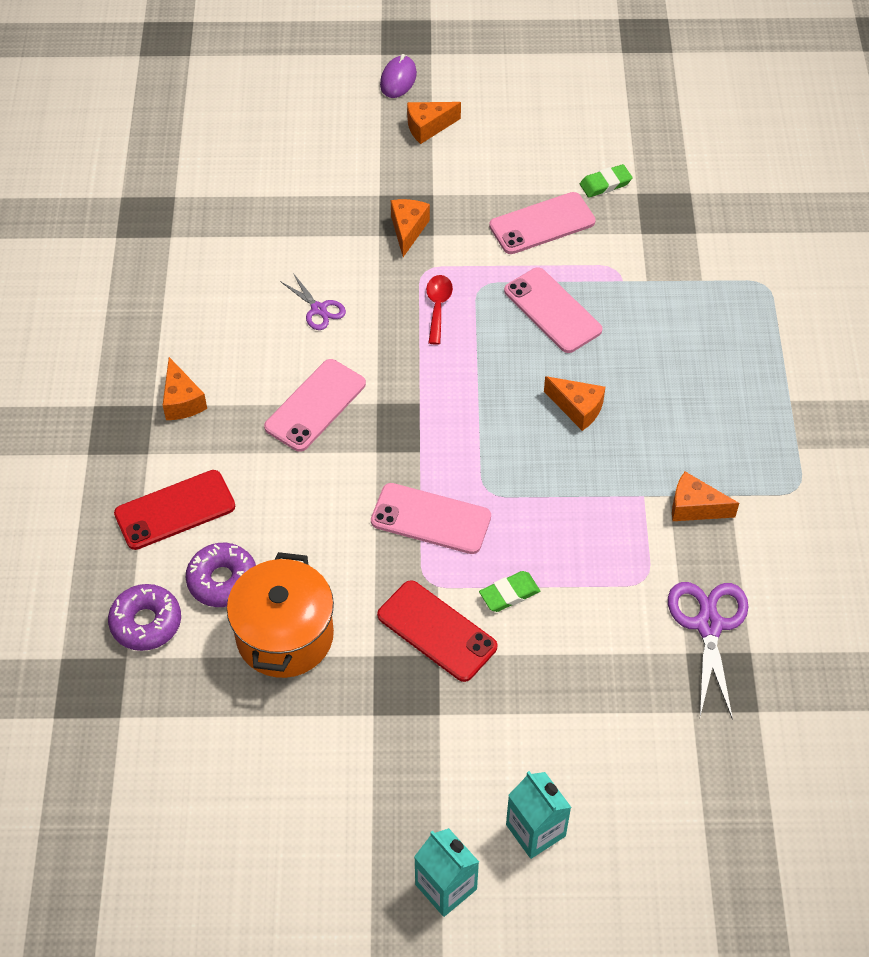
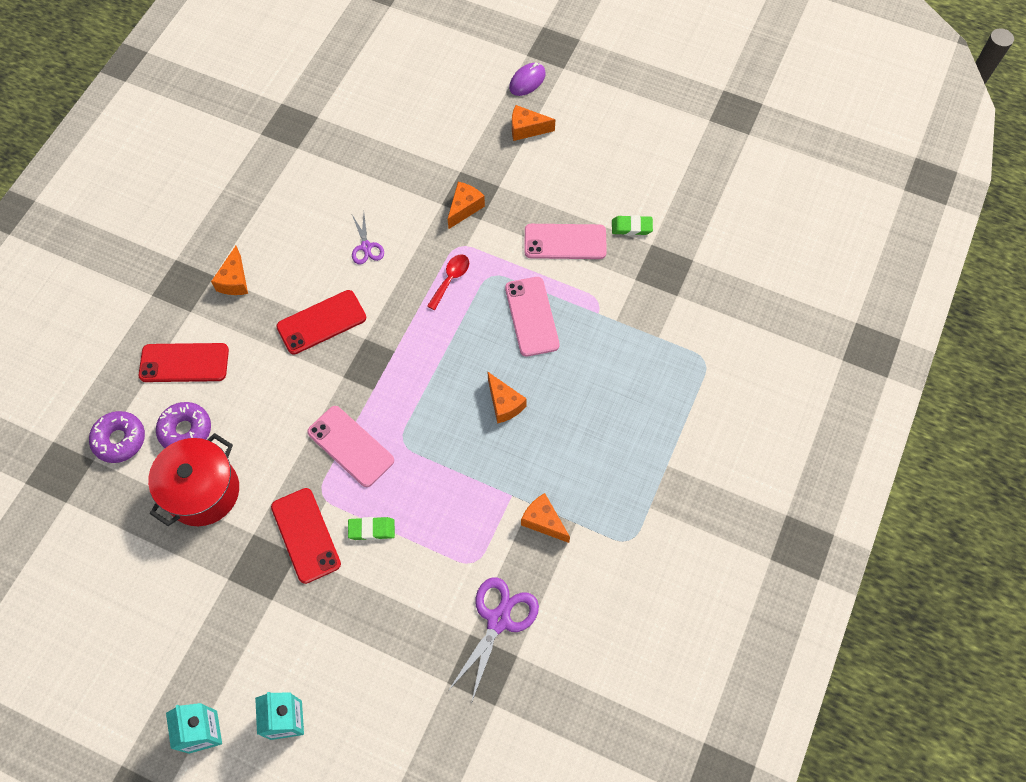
camera: 25 degrees right, 10 degrees up
orange pot [227,552,334,678] -> red pot [148,433,239,526]
pink phone [264,359,366,452] -> red phone [276,290,366,355]

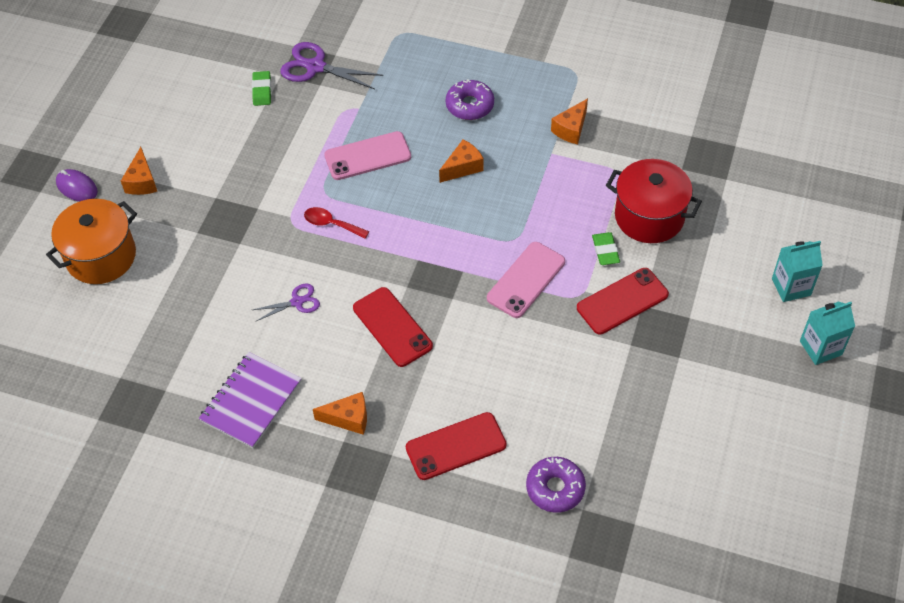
camera: 95 degrees left, 10 degrees down
red phone [139,343,229,382] -> red phone turned 75 degrees clockwise [406,412,507,480]
red pot [148,433,239,526] -> red pot moved to [606,159,702,243]
purple donut [156,402,211,448] -> purple donut moved to [446,79,494,120]
orange cheese [448,182,485,229] -> none
purple scissors [448,577,539,704] -> purple scissors moved to [280,42,383,89]
pink phone [524,224,607,259] -> none
none -> orange pot [46,199,137,284]
none -> purple notebook [199,352,302,448]

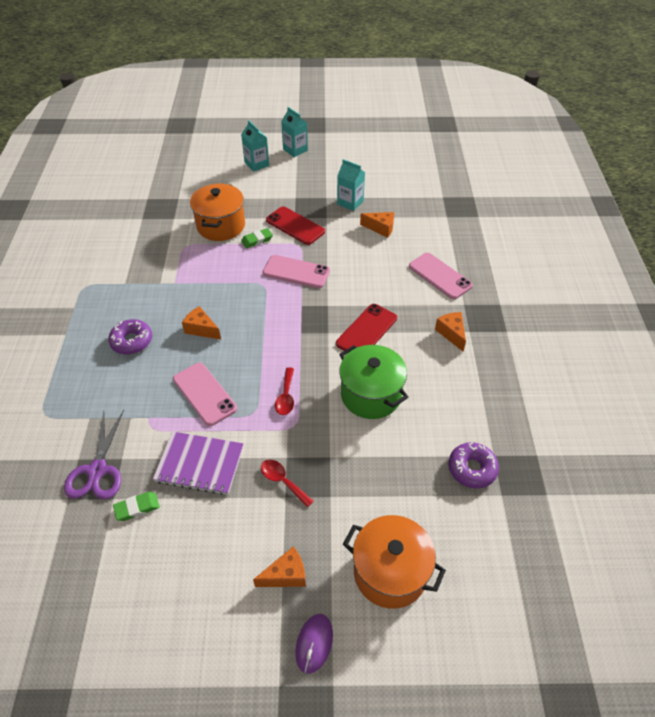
camera: 110 degrees left, 5 degrees down
purple notebook [199,352,302,448] -> purple notebook moved to [153,431,244,495]
purple scissors [253,284,320,321] -> green pot [339,345,408,419]
red phone [406,412,507,480] -> pink phone [409,253,473,299]
purple donut [526,457,586,513] -> purple donut moved to [449,442,499,488]
orange cheese [551,98,588,144] -> orange cheese moved to [360,212,394,238]
red pot [606,159,702,243] -> orange pot [190,184,245,241]
none -> red spoon [261,460,314,508]
none -> turquoise carton [337,159,365,211]

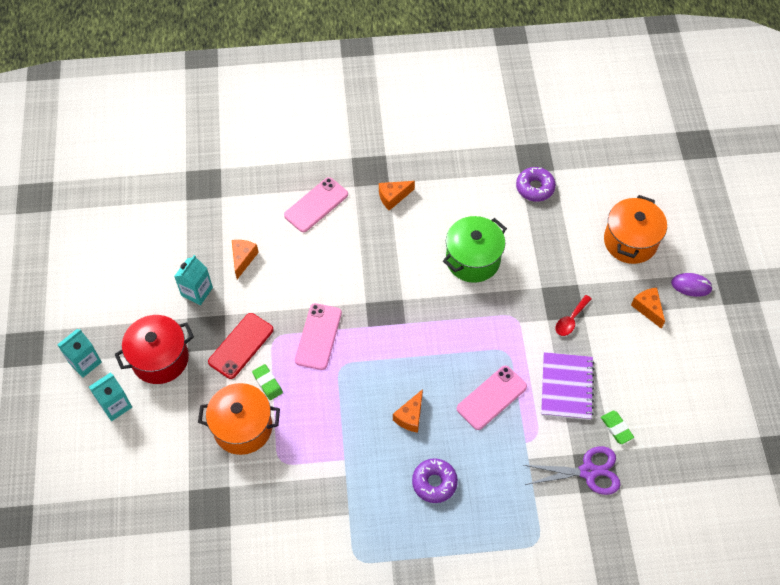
camera: 95 degrees left, 10 degrees up
red spoon [275,367,294,415] -> none
red phone [336,304,397,351] -> none
none -> red pot [115,315,194,384]

